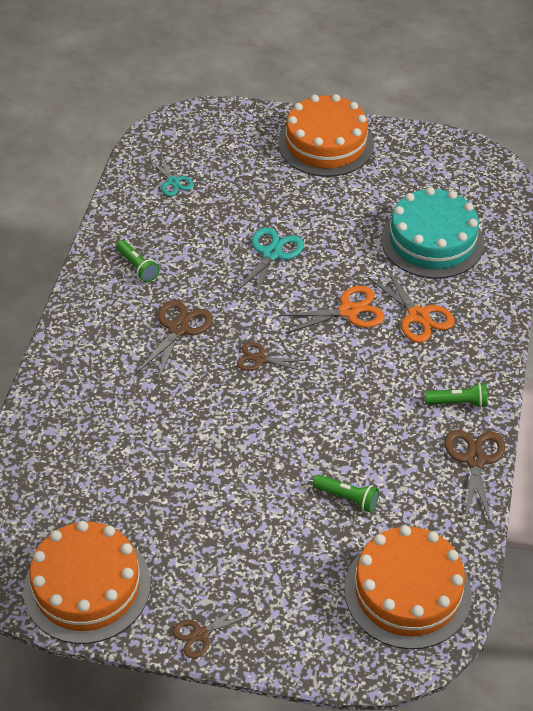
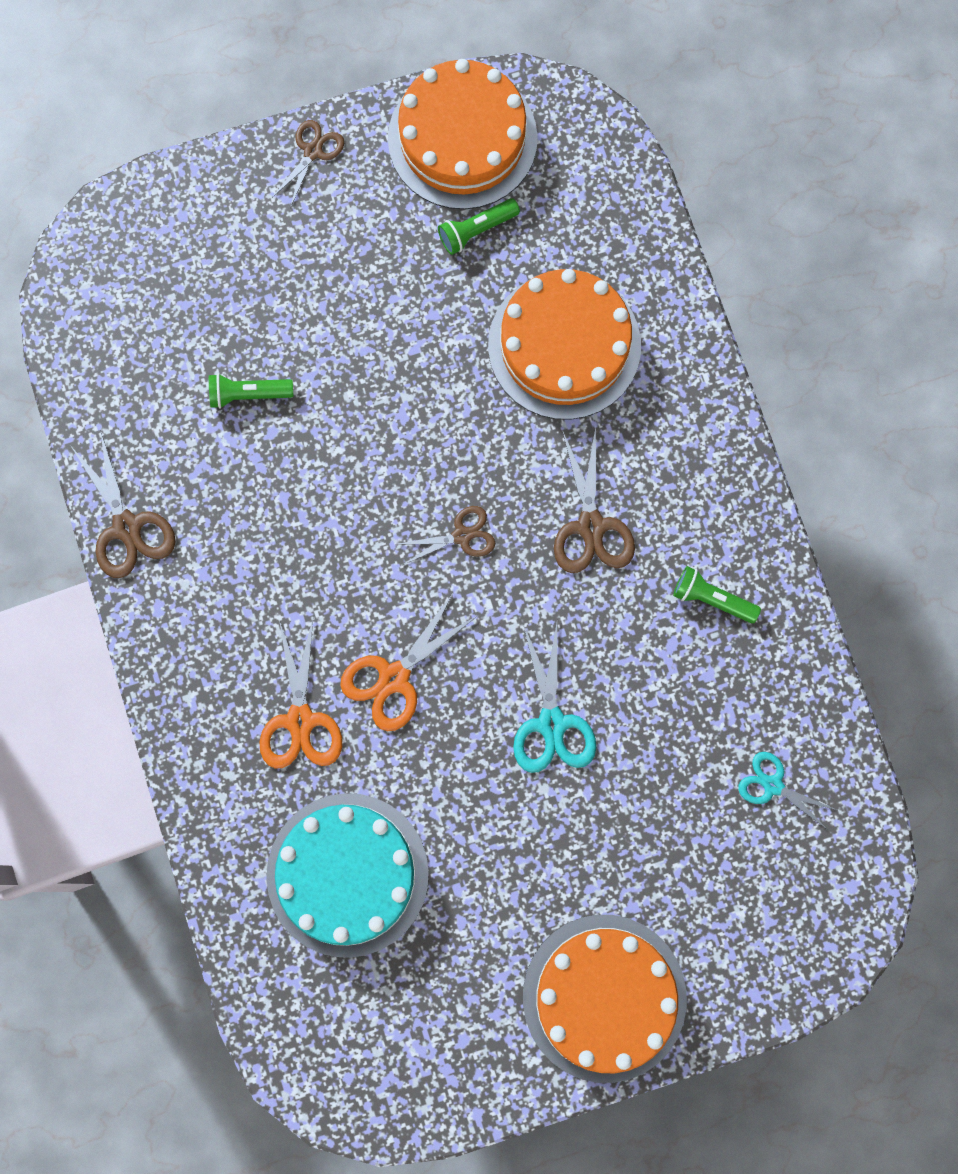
camera: 150 degrees right, 30 degrees up
orange cake [344,525,472,649] -> orange cake moved to [488,269,641,420]
orange scissors [368,267,455,343] -> orange scissors turned 120 degrees counterclockwise [260,619,342,768]
green flashlight [425,382,488,408] -> green flashlight moved to [438,198,520,255]

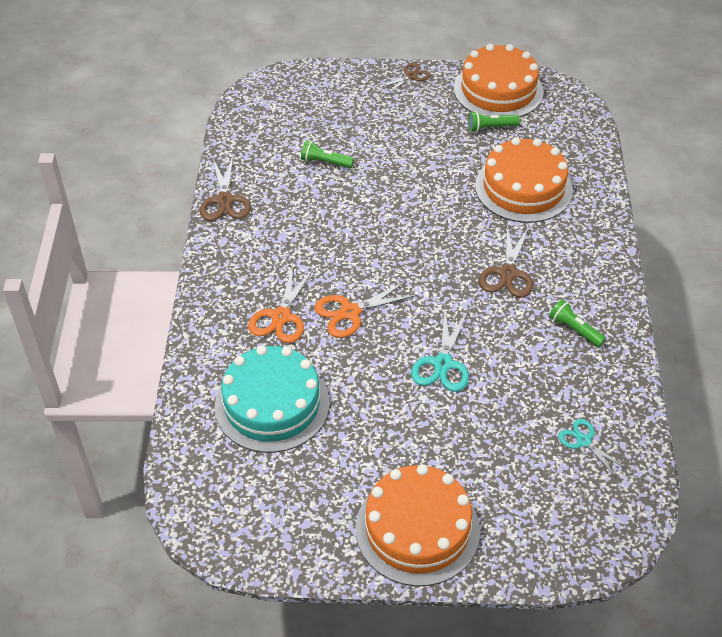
camera: 20 degrees right, 30 degrees down
brown scissors [399,506,495,565] -> none

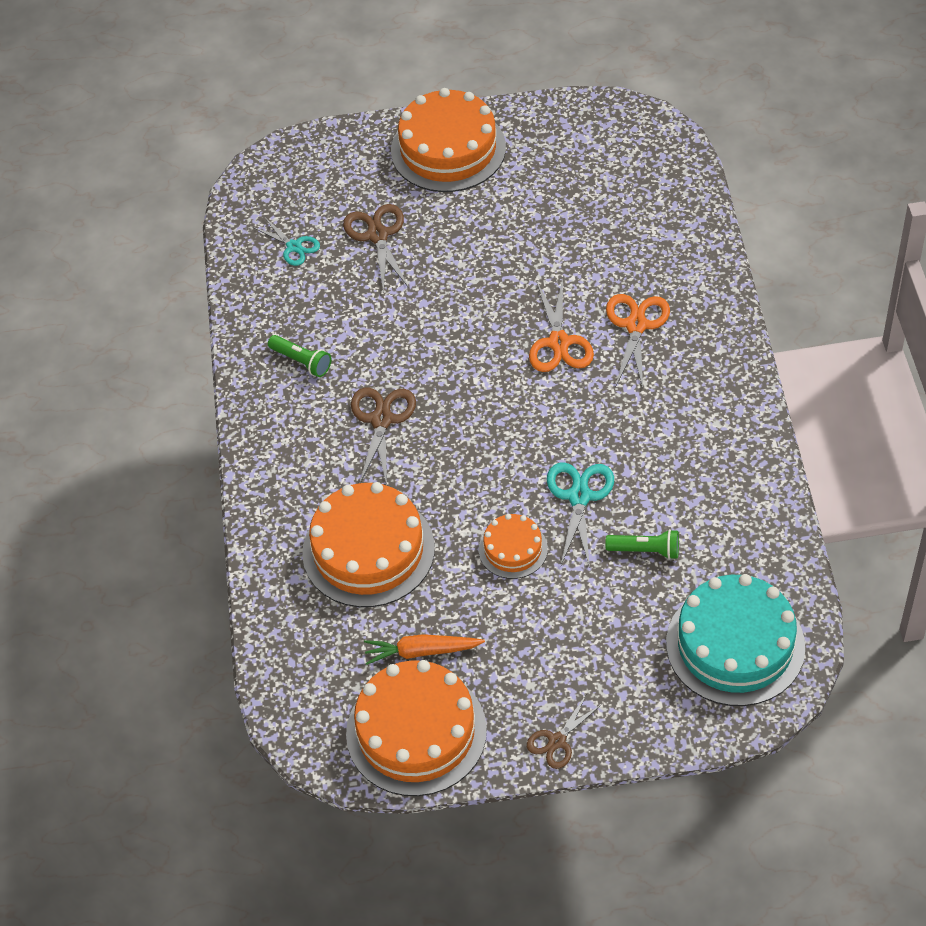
camera: 175 degrees right, 5 degrees up
brown scissors [200,157,251,221] -> brown scissors moved to [343,204,409,293]
turquoise cake [215,345,329,453] -> turquoise cake moved to [666,574,805,706]
orange scissors [315,281,418,338] -> orange scissors turned 120 degrees clockwise [529,279,594,372]
turquoise scissors [411,311,469,392] -> turquoise scissors moved to [547,463,614,568]
green flashlight [468,111,520,132] -> orange carrot [364,634,485,665]
none -> orange cake [479,514,548,579]

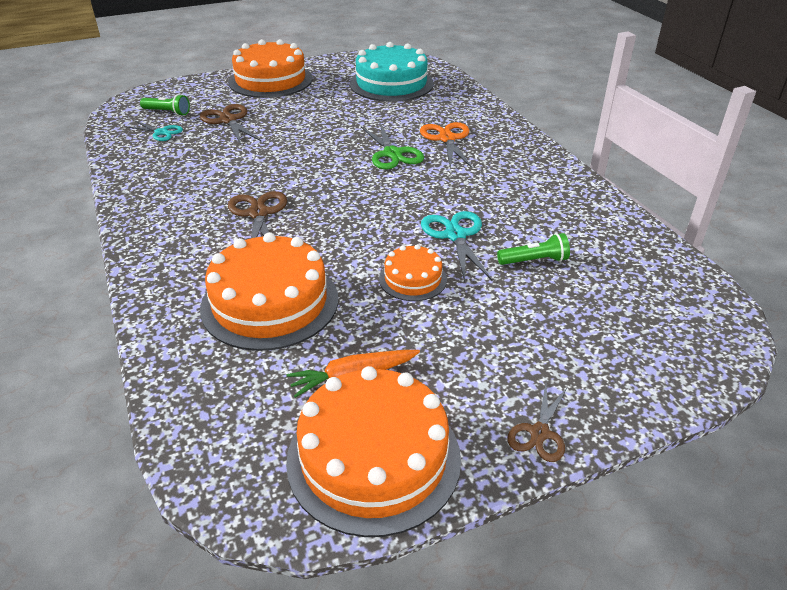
camera: 20 degrees left, 15 degrees down
green flashlight [268,335,332,377] -> green flashlight moved to [140,94,190,116]
orange scissors [529,279,594,372] -> green scissors [361,123,424,169]
turquoise cake [666,574,805,706] -> turquoise cake moved to [350,42,434,102]

